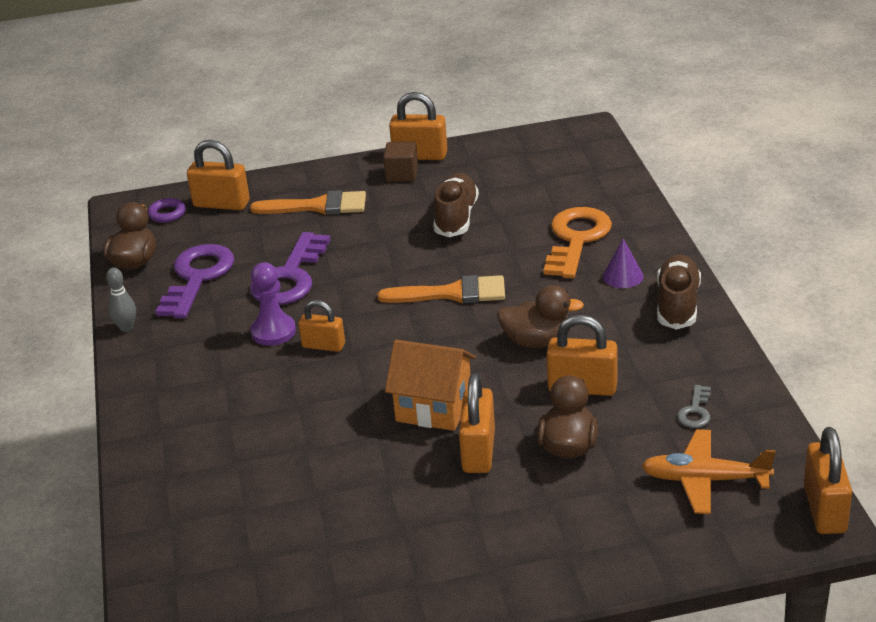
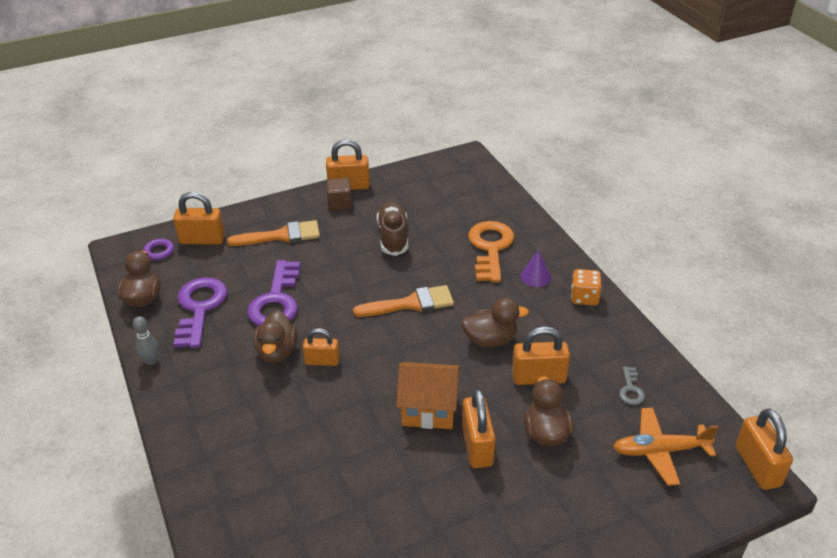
camera: 15 degrees left, 5 degrees up
purple pawn [250,262,296,346] -> brown duck [253,310,298,363]
brown shoe [657,255,701,330] -> orange dice [571,269,602,306]

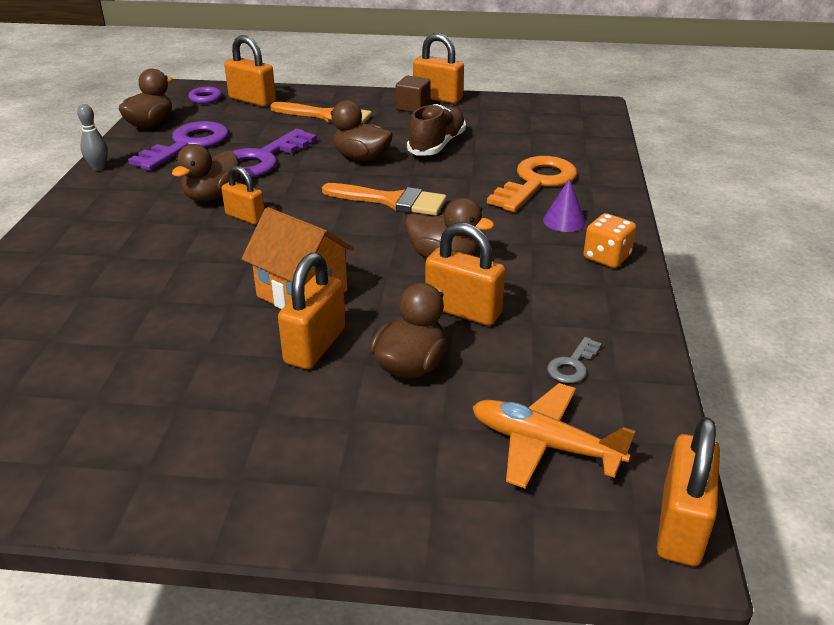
camera: 30 degrees right, 5 degrees down
none -> brown duck [323,100,393,161]

